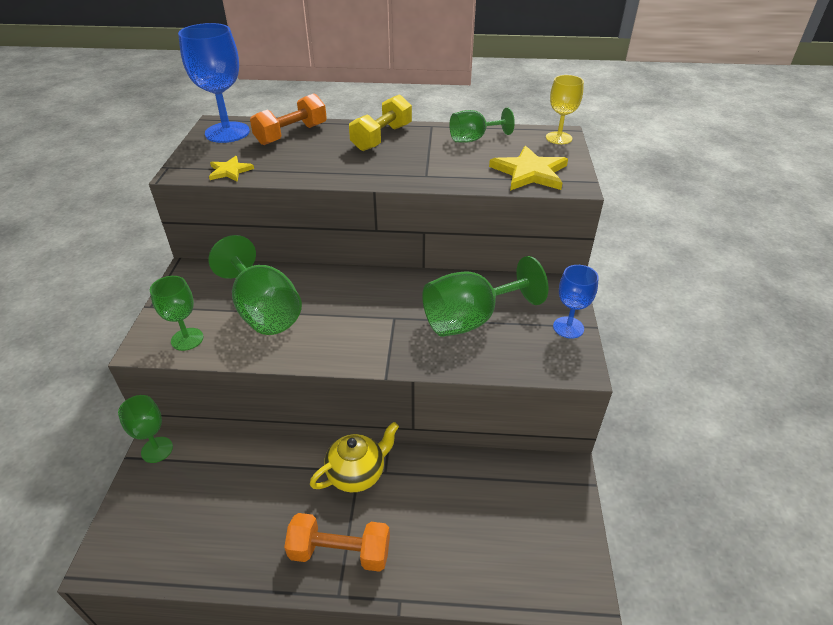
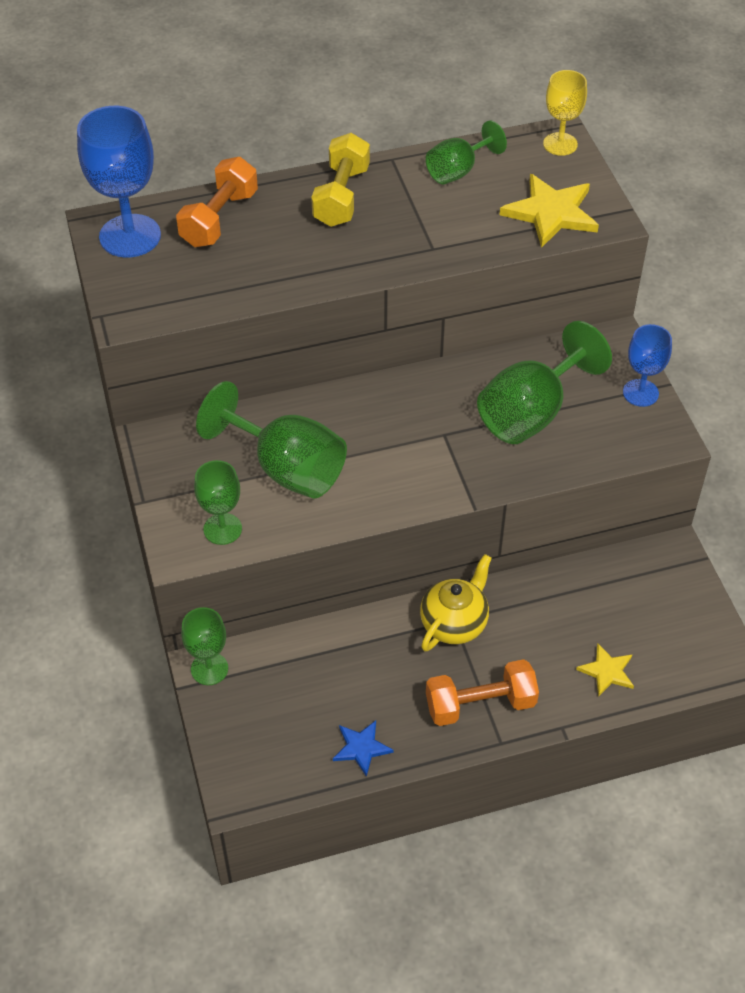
camera: 20 degrees left, 10 degrees up
yellow star [209,156,254,182] -> yellow star moved to [576,643,634,697]
none -> blue star [333,720,393,777]

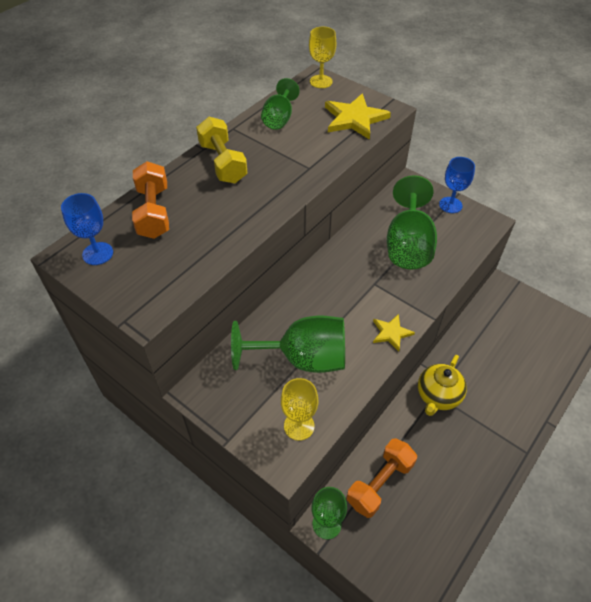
camera: 35 degrees left, 0 degrees up
blue goblet [77,106,161,258] -> blue goblet [61,193,113,265], size x0.59
green goblet [194,460,242,545] -> yellow goblet [281,378,318,441]
blue star [333,720,393,777] -> none
yellow teapot [420,554,492,651] -> yellow teapot turned 150 degrees counterclockwise [418,355,467,416]
orange dumbbell [426,659,539,726] -> orange dumbbell moved to [347,438,417,518]
yellow star [576,643,634,697] -> yellow star moved to [373,314,415,351]

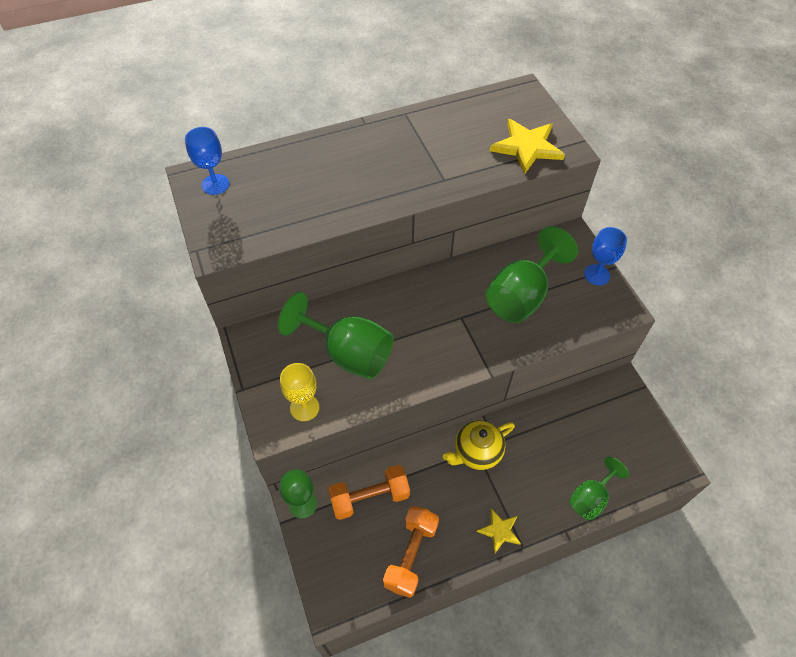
camera: 30 degrees right, 5 degrees up
orange dumbbell [132,161,169,239] -> orange dumbbell moved to [383,506,439,598]
yellow dumbbell [196,117,247,183] -> none
green goblet [261,78,300,130] -> green goblet moved to [569,457,629,520]
yellow goblet [309,27,336,88] -> none
yellow star [373,314,415,351] -> yellow star moved to [477,509,521,553]

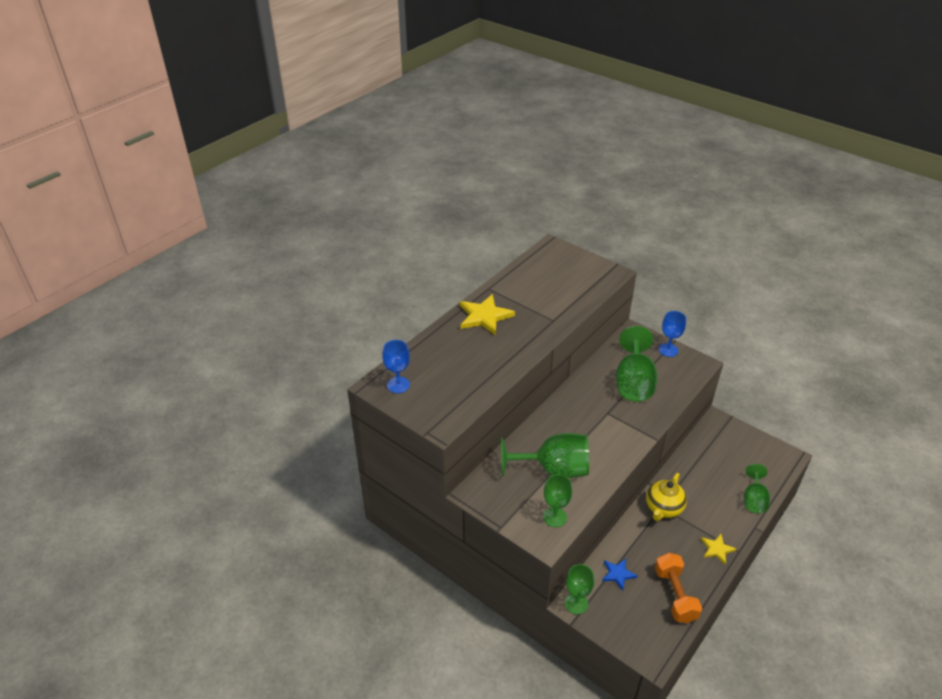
camera: 30 degrees left, 15 degrees down
yellow goblet [280,363,319,421] -> green goblet [543,474,572,527]
orange dumbbell [328,465,410,520] -> blue star [602,558,637,591]
yellow star [490,119,565,174] -> yellow star moved to [460,294,515,335]

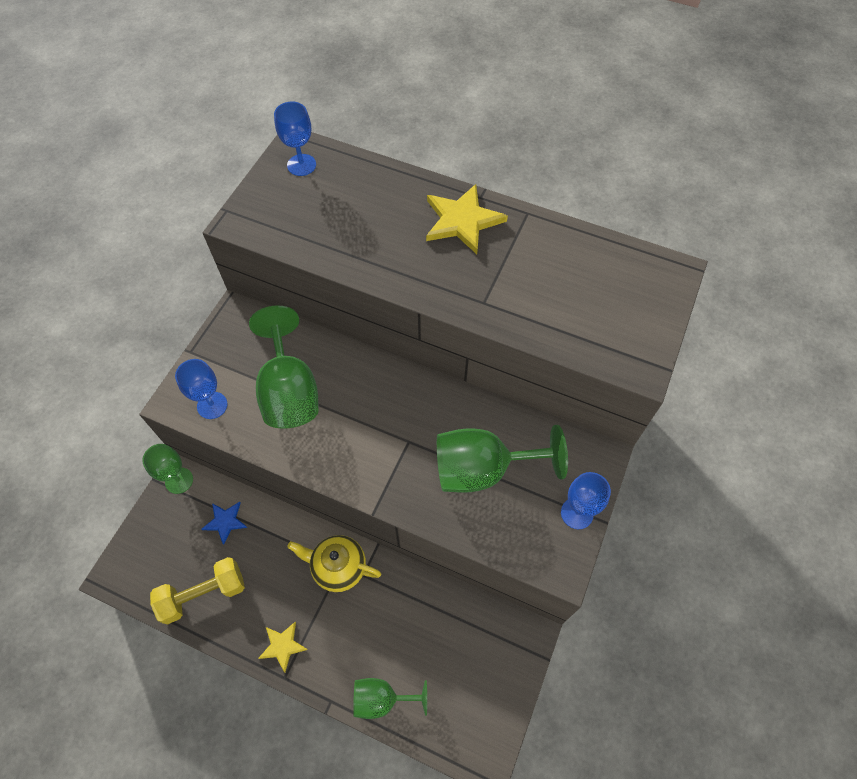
camera: 75 degrees right, 20 degrees up
green goblet [543,474,572,527] -> blue goblet [175,359,228,419]
orange dumbbell [655,553,702,623] -> yellow dumbbell [150,557,245,624]

